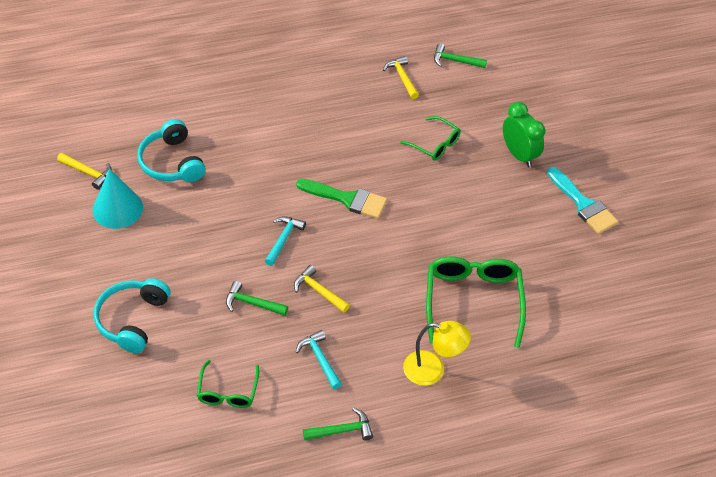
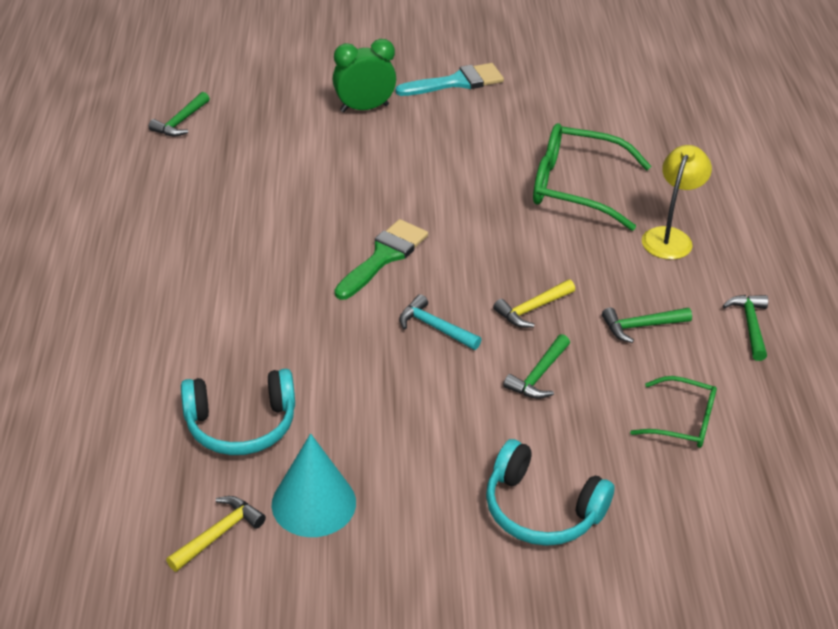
camera: 75 degrees left, 10 degrees down
turquoise hammer [296,330,342,389] -> green hammer [602,308,692,343]
yellow hammer [383,56,419,99] -> none
green glasses [400,116,461,161] -> none

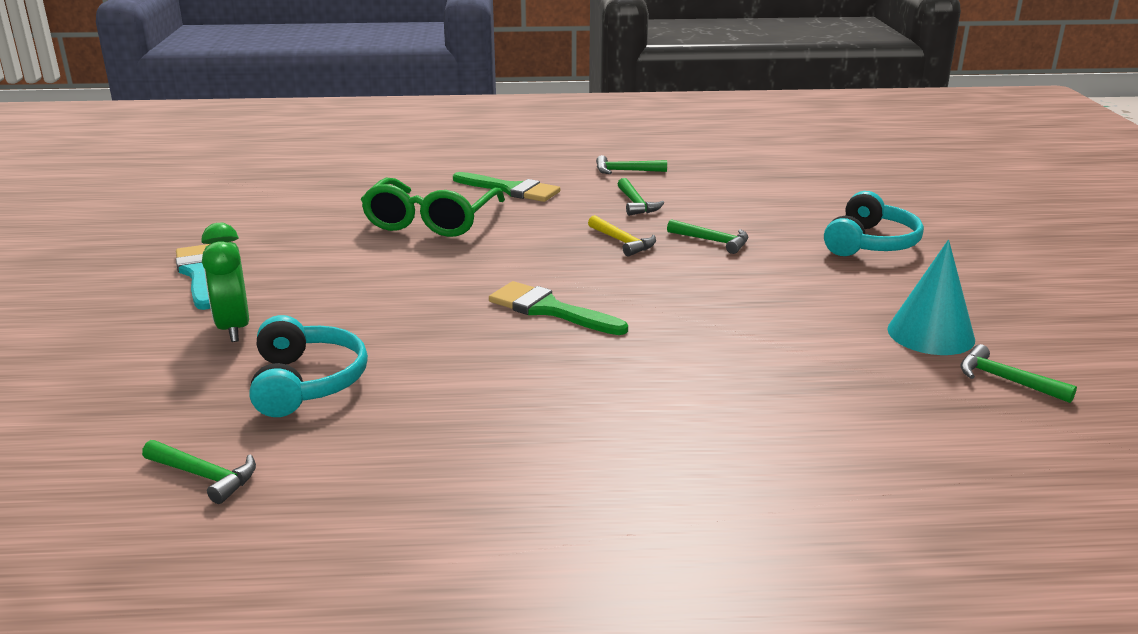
camera: 90 degrees left, 15 degrees down
yellow hammer [166,496,266,572] -> green hammer [961,344,1077,403]
turquoise headphones [181,369,295,455] -> turquoise headphones moved to [250,315,368,417]
turquoise hammer [399,294,482,350] -> none
green glasses [630,376,717,448] -> none
yellow lamp [642,145,712,260] -> green brush [453,172,560,202]

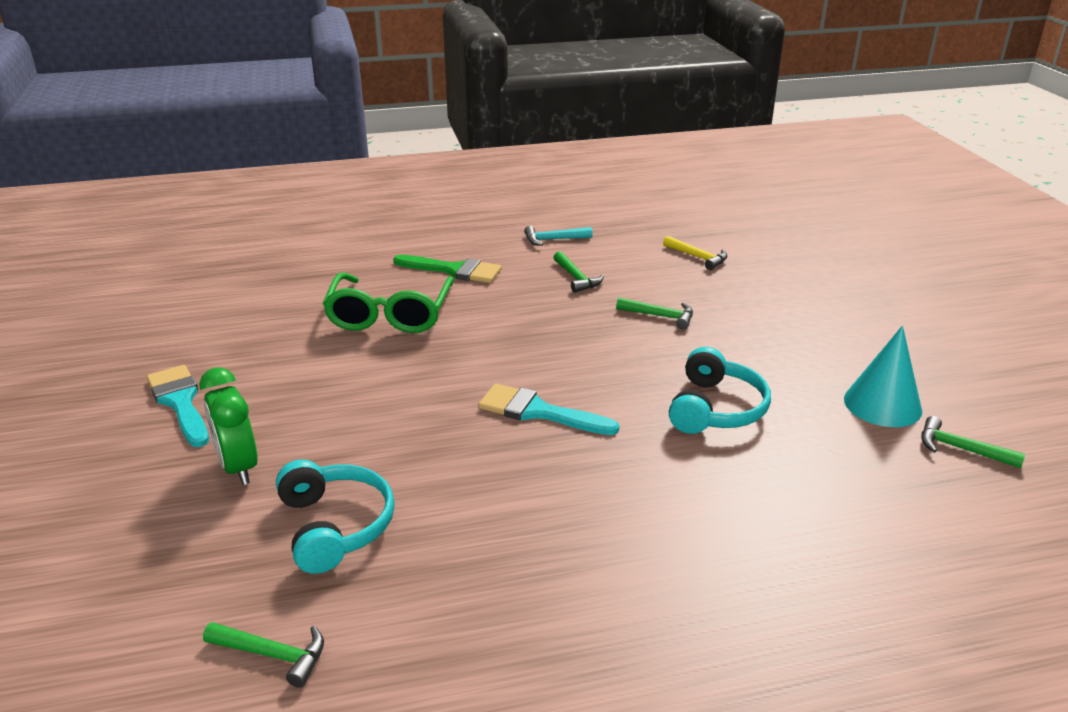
camera: 10 degrees left, 5 degrees up
green brush [489,281,628,335] -> turquoise brush [478,383,619,435]
yellow hammer [588,215,656,256] -> yellow hammer moved to [663,236,727,270]
green hammer [596,155,667,174] -> turquoise hammer [524,226,593,246]
turquoise headphones [824,191,924,256] -> turquoise headphones moved to [669,347,771,434]

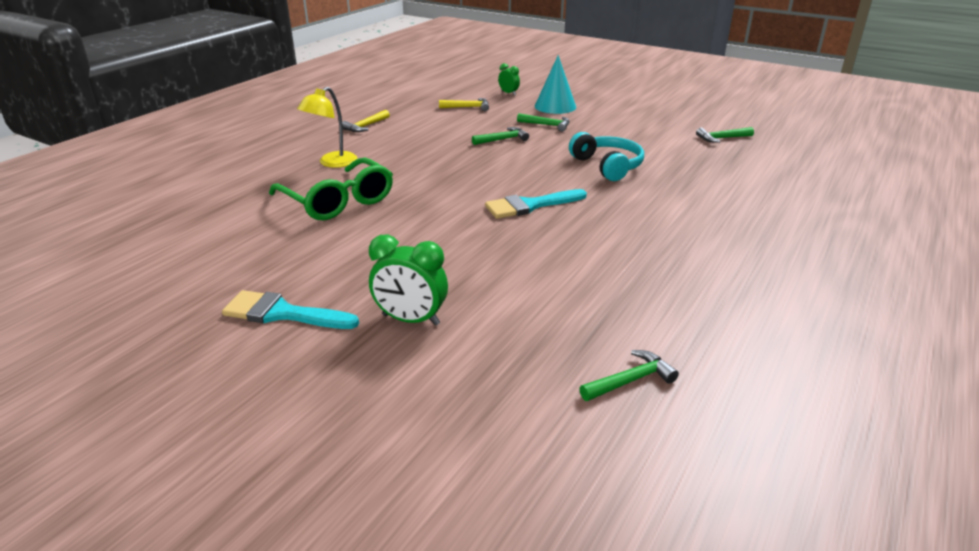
camera: 45 degrees left, 0 degrees up
turquoise headphones [276,459,395,574] -> none
green brush [393,255,502,283] -> yellow lamp [297,87,358,168]
turquoise hammer [524,226,593,246] -> yellow hammer [342,110,390,132]
green hammer [553,251,604,293] -> green hammer moved to [517,113,570,132]
turquoise cone [844,326,922,427] -> turquoise cone moved to [535,55,576,114]
none -> green clock [498,63,520,95]

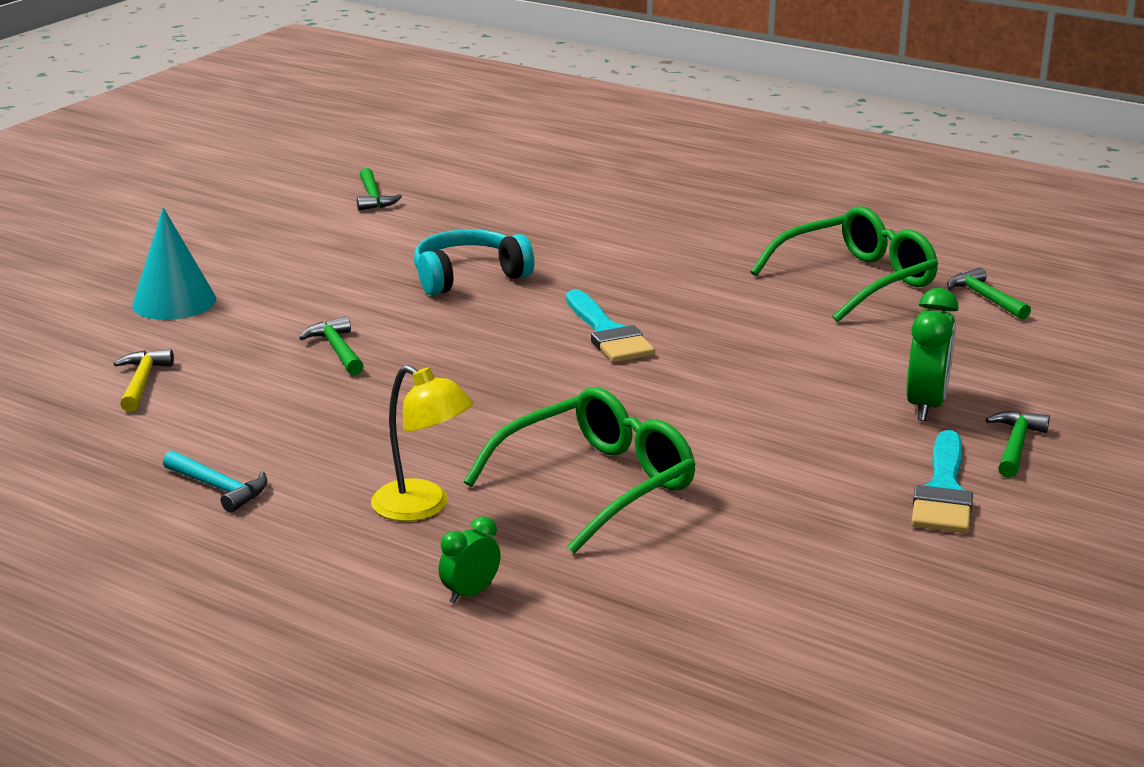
camera: 90 degrees left, 5 degrees down
yellow hammer [342,110,390,132] -> turquoise hammer [163,450,267,513]
green clock [498,63,520,95] -> green clock moved to [439,516,501,604]
green hammer [517,113,570,132] -> green hammer moved to [986,411,1050,478]
none -> green glasses [751,206,938,322]

